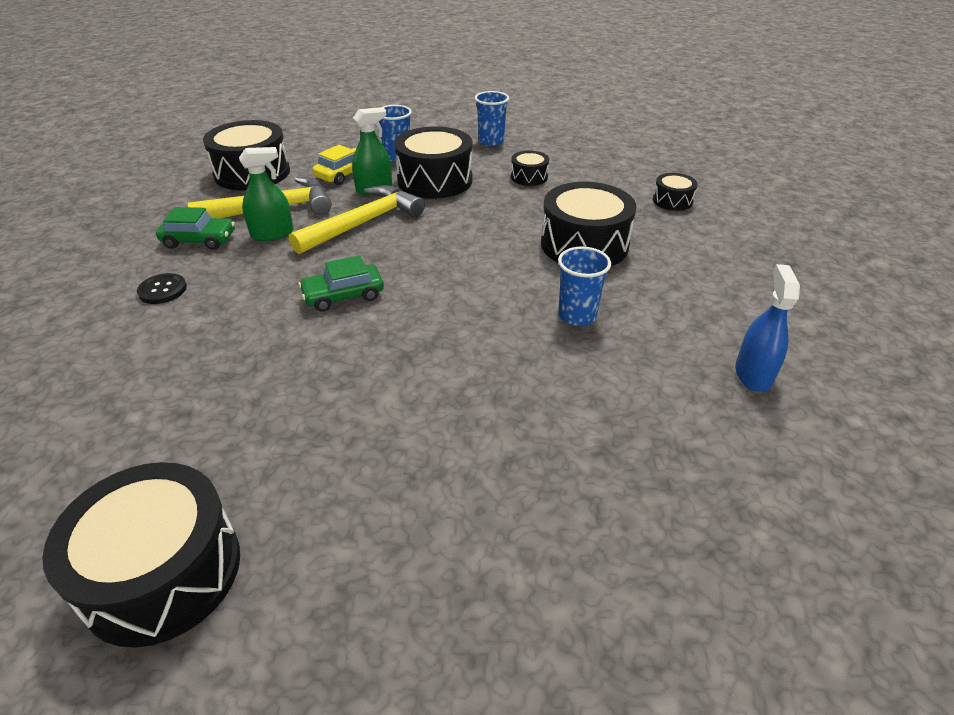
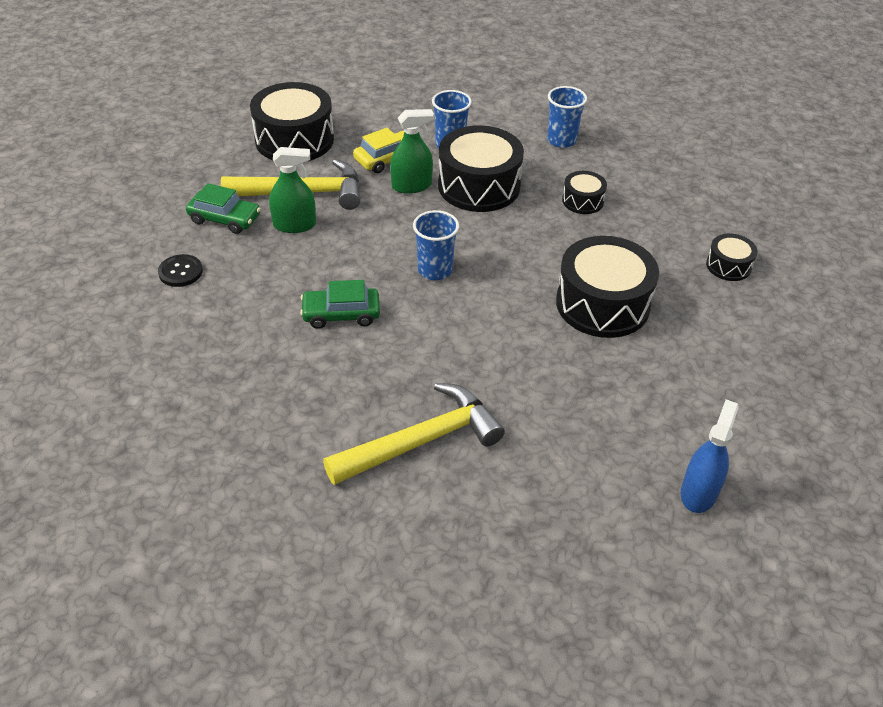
camera: 15 degrees right, 5 degrees up
black drum [42,462,240,648] -> none
yellow hammer [289,185,425,254] -> yellow hammer moved to [323,383,505,485]
blue cup [558,247,611,326] -> blue cup moved to [413,210,459,280]

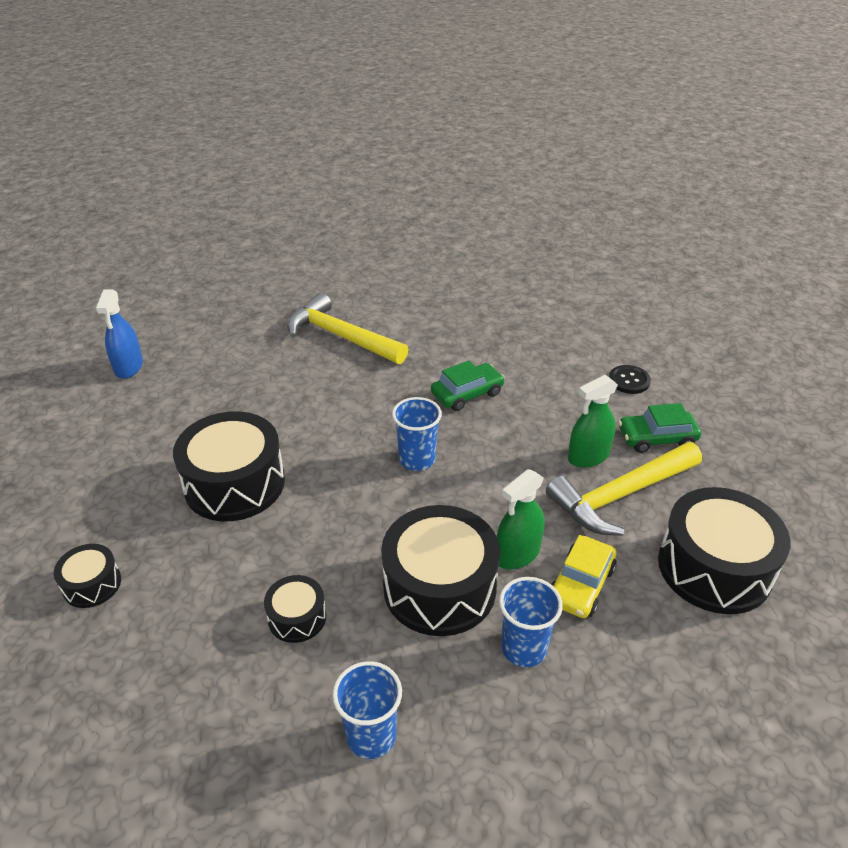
camera: 155 degrees right, 5 degrees down
yellow hammer [323,383,505,485] -> yellow hammer turned 90 degrees clockwise [287,293,409,364]

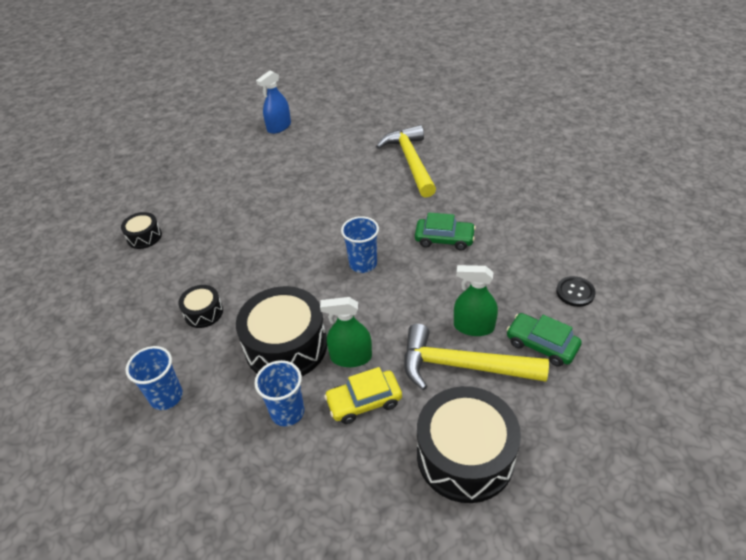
camera: 45 degrees right, 5 degrees up
black drum [173,411,285,521] -> none

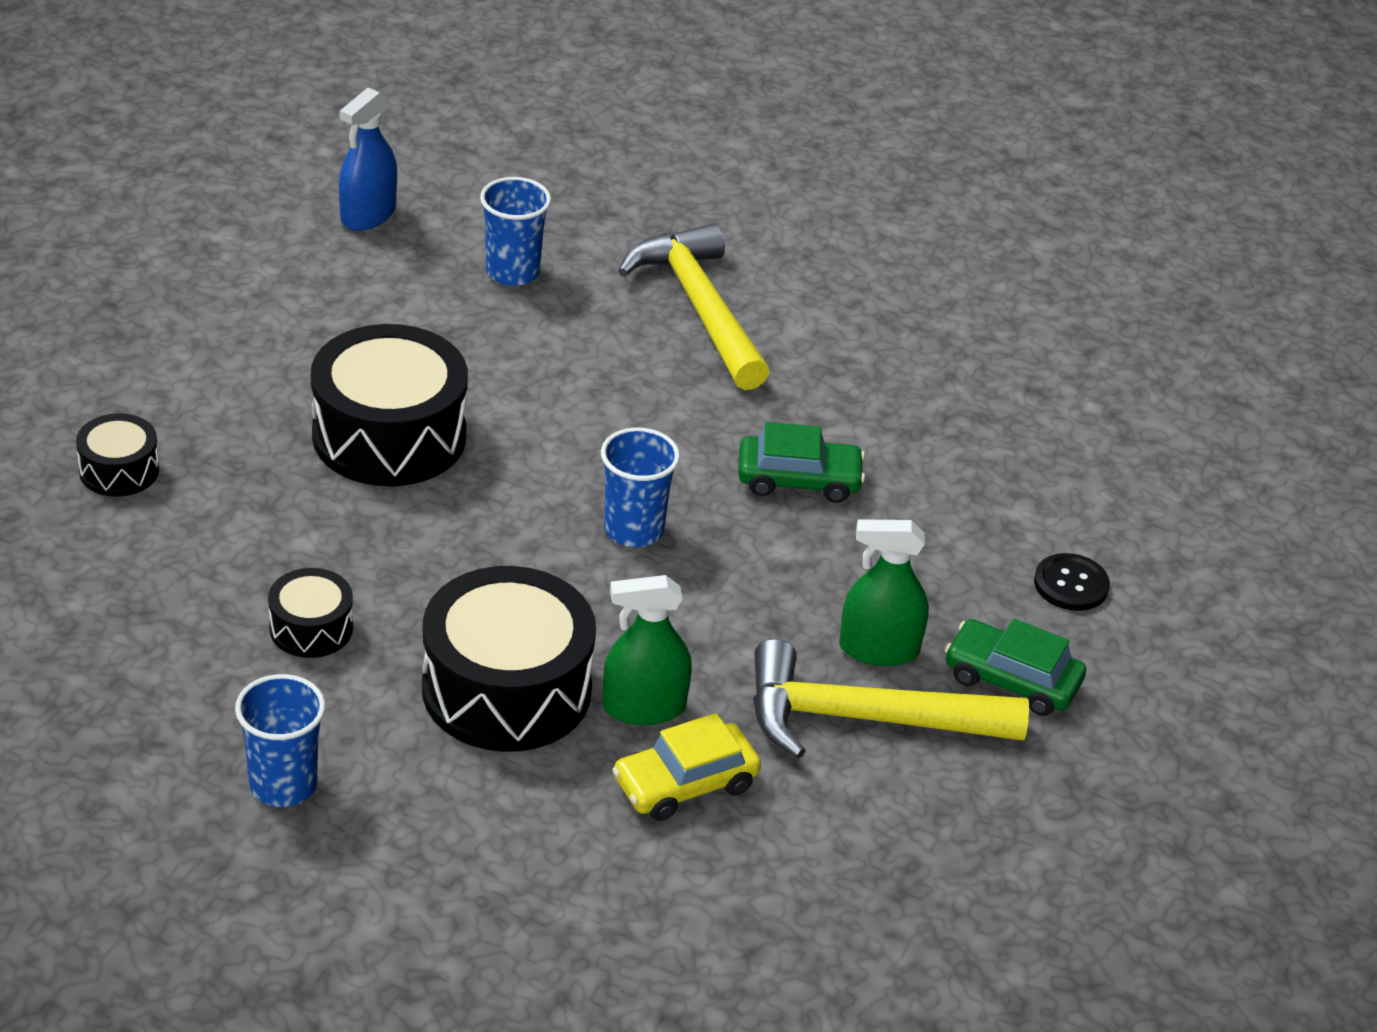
camera: 15 degrees left, 5 degrees down
blue cup [254,360,304,426] -> blue cup moved to [480,177,551,286]
black drum [417,386,521,503] -> black drum moved to [311,324,468,486]

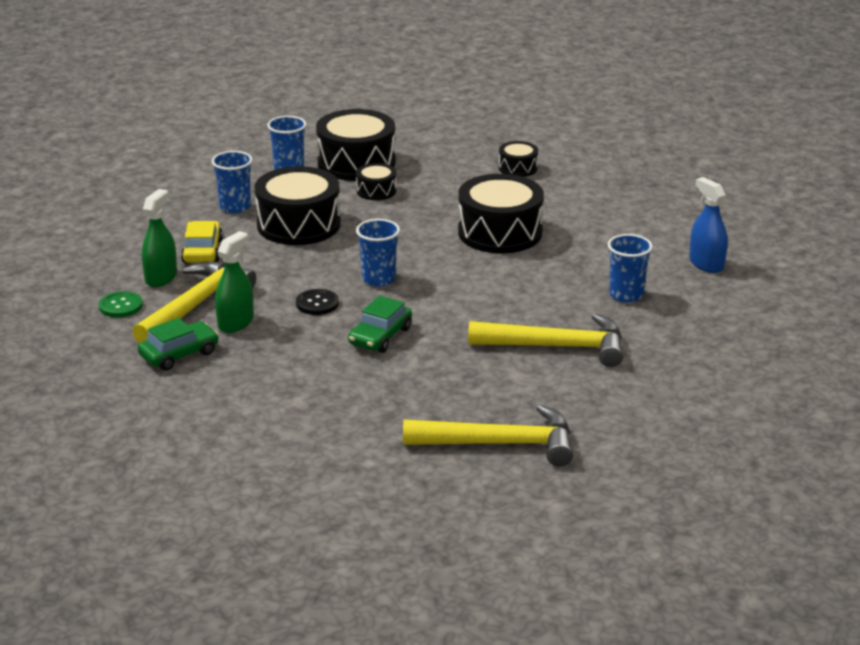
camera: 120 degrees right, 10 degrees down
green spray bottle [603,575,692,725] -> green spray bottle moved to [142,189,177,287]
black button [1034,553,1110,611] -> black button moved to [296,289,339,315]
none -> green button [99,291,143,317]
none -> blue cup [212,151,253,213]
none -> black drum [316,109,396,181]
none -> yellow hammer [403,405,573,466]

